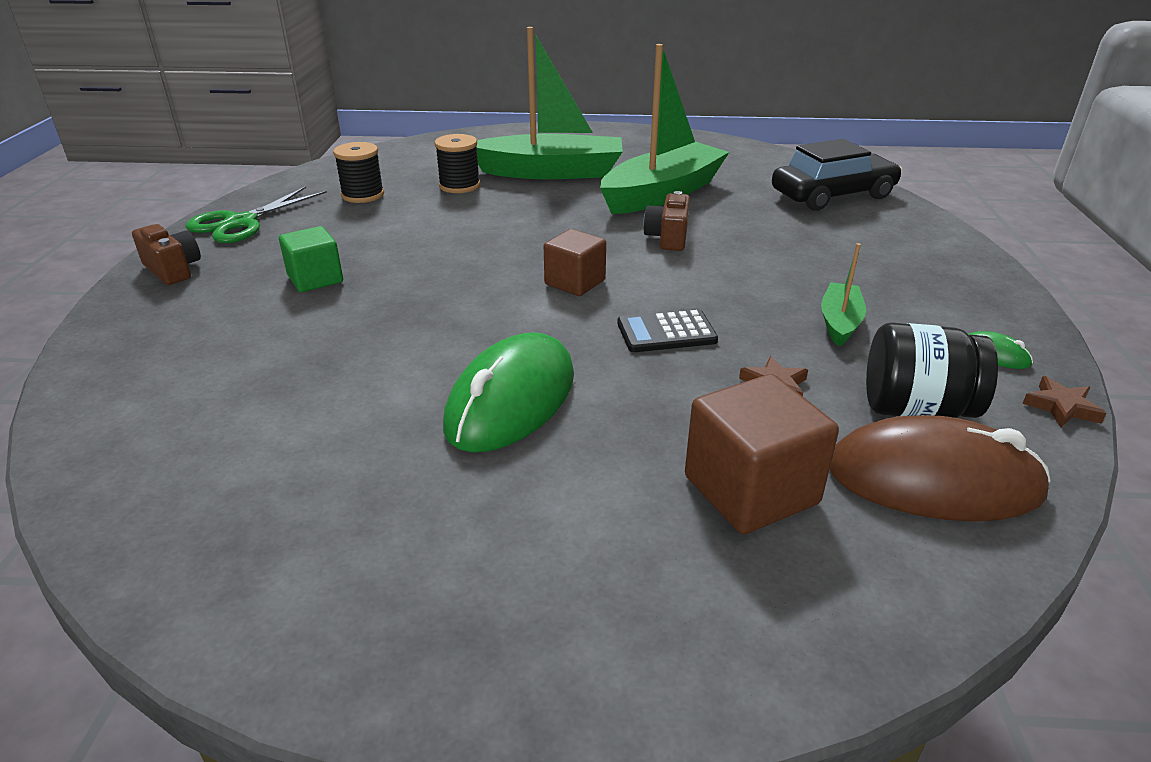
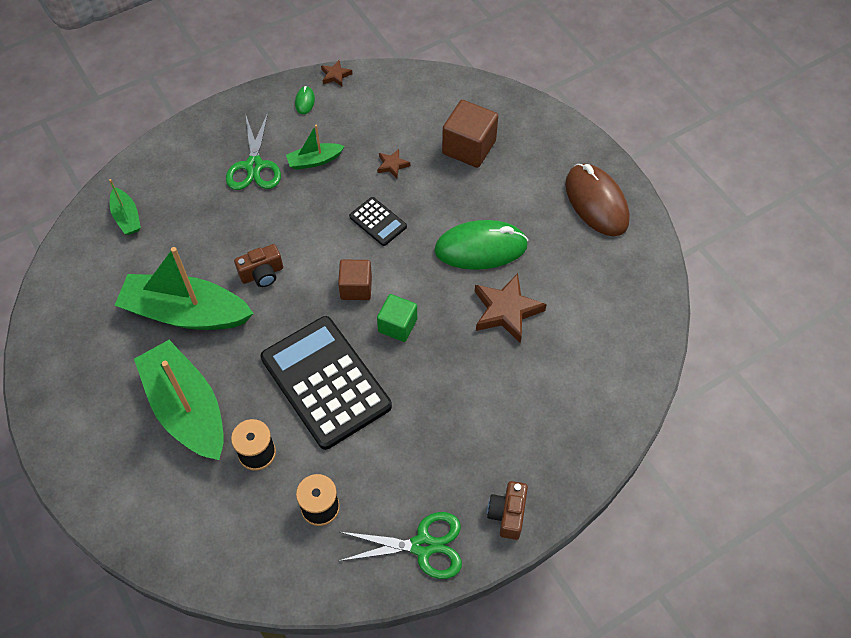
camera: 125 degrees left, 25 degrees up
green cube [279,226,343,292] -> green cube moved to [377,294,417,342]
black car [772,139,902,211] -> green boat [109,179,141,235]
brown mouse [830,415,1051,522] -> brown mouse moved to [565,164,630,236]
black jar [866,322,998,418] -> none
none -> green scissors [226,113,281,190]
none -> black calculator [261,316,392,450]
none -> brown star [475,273,547,343]

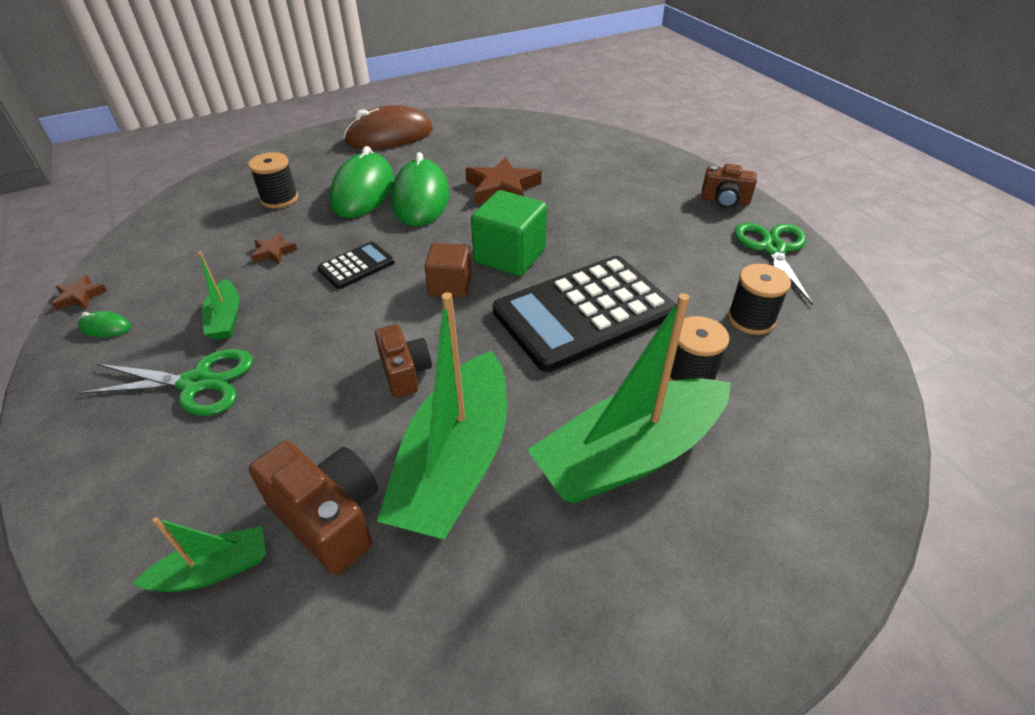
camera: 85 degrees left, 15 degrees down
green cube [377,294,417,342] -> green cube [471,190,547,276], size x1.52
brown cube [442,100,498,168] -> black spool [248,152,298,208]
none -> brown camera [249,441,378,575]
none -> green mouse [330,146,394,218]

